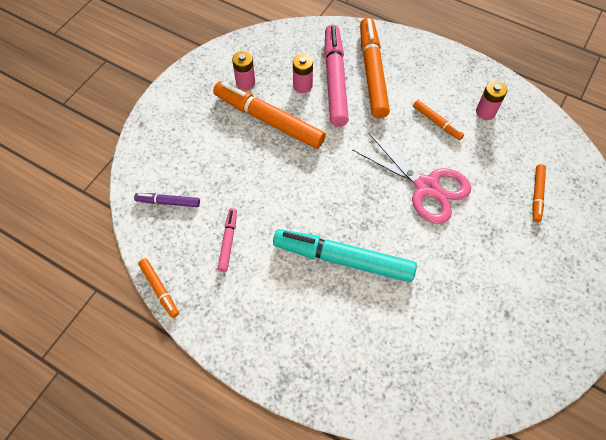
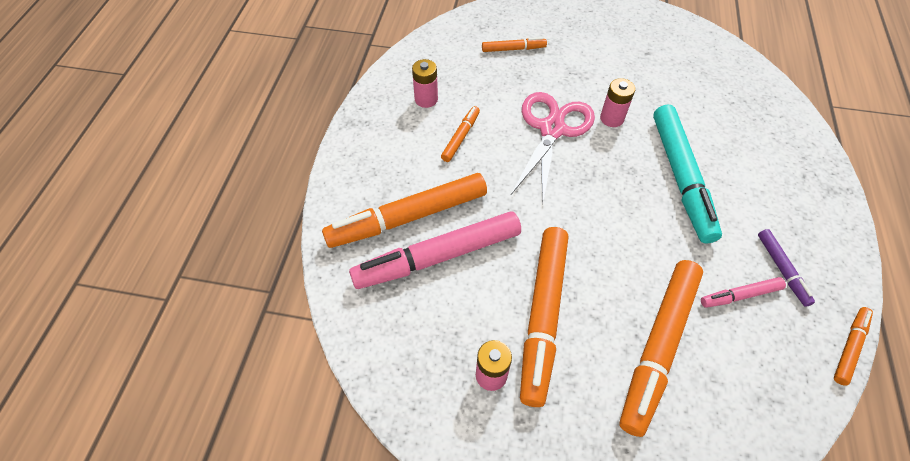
camera: 110 degrees left, 5 degrees down
purple marker [134,193,200,207] -> purple marker moved to [758,229,815,307]
pink battery [293,54,313,93] -> pink battery moved to [600,78,635,127]
none -> orange marker [619,260,703,437]

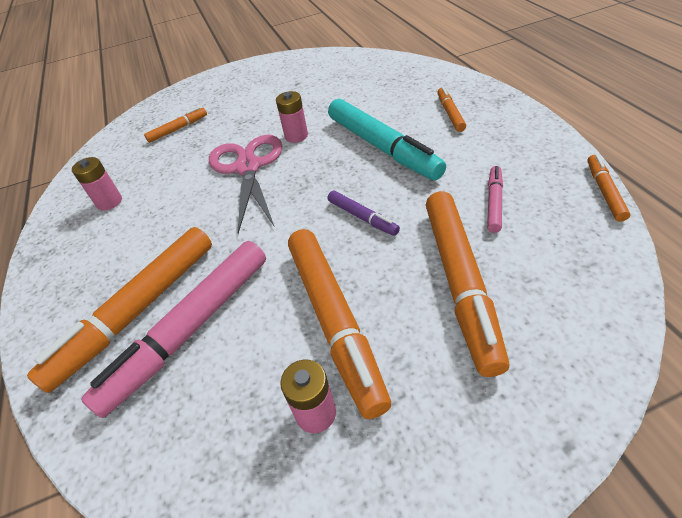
camera: 25 degrees left, 10 degrees down
orange marker [441,106,480,162] -> orange marker moved to [437,87,466,132]
pink marker [701,277,786,308] -> pink marker turned 150 degrees clockwise [487,166,503,233]
purple marker [758,229,815,307] -> purple marker moved to [328,191,400,236]

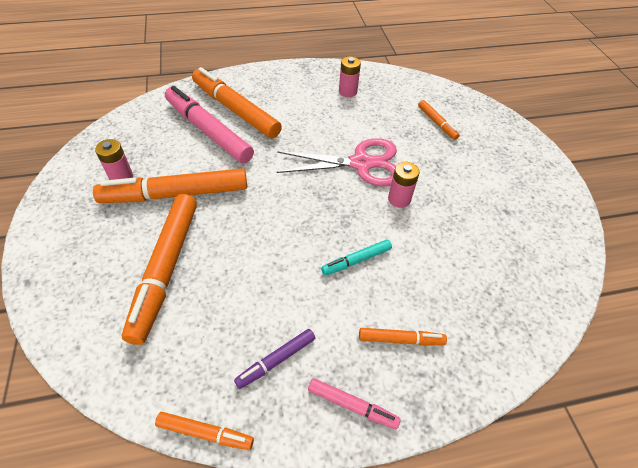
camera: 90 degrees right, 5 degrees up
turquoise marker [328,99,446,180] -> turquoise marker [321,239,392,275], size x0.48
purple marker [328,191,400,236] -> purple marker moved to [234,329,315,389]
orange marker [426,191,509,377] -> orange marker turned 90 degrees counterclockwise [122,194,197,345]
pink marker [487,166,503,233] -> pink marker moved to [308,378,401,429]

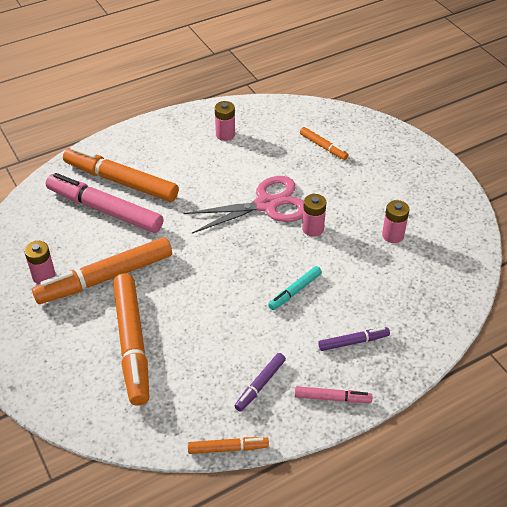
camera: 15 degrees left, 5 degrees down
orange marker [359,328,447,346] -> purple marker [318,327,390,351]
none -> pink battery [382,200,409,243]

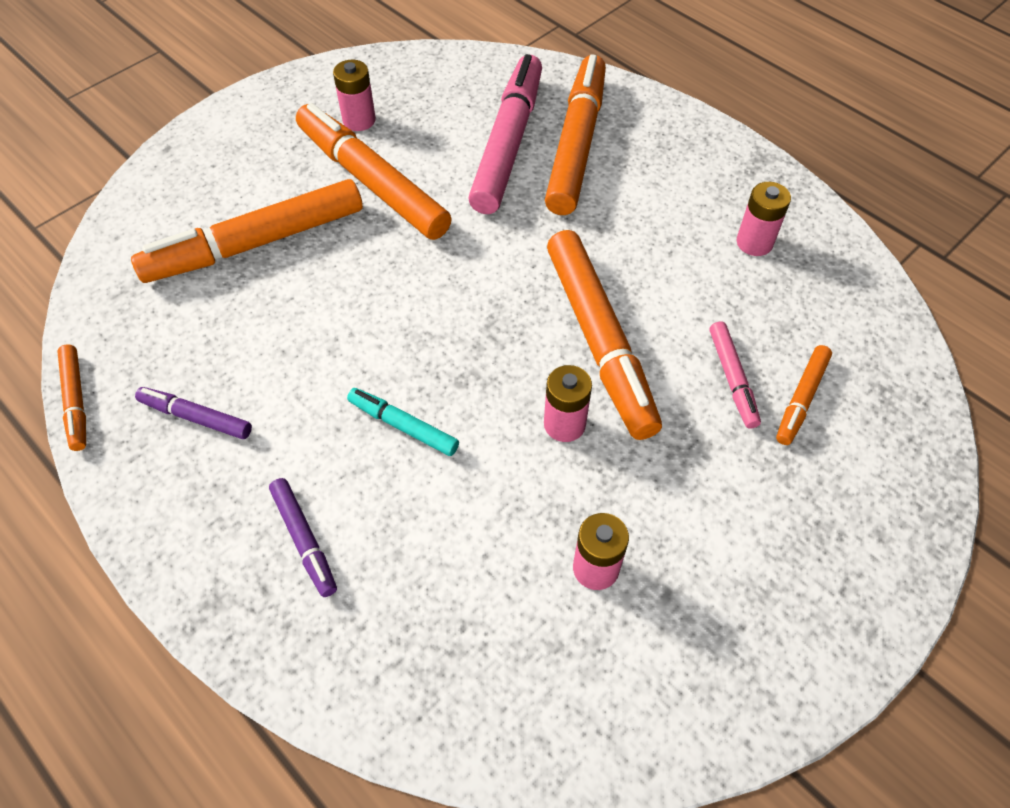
camera: 75 degrees right, 10 degrees up
pink scissors [184,176,304,234] -> orange marker [547,230,662,440]
pink marker [295,386,372,403] -> pink marker moved to [710,321,761,429]

